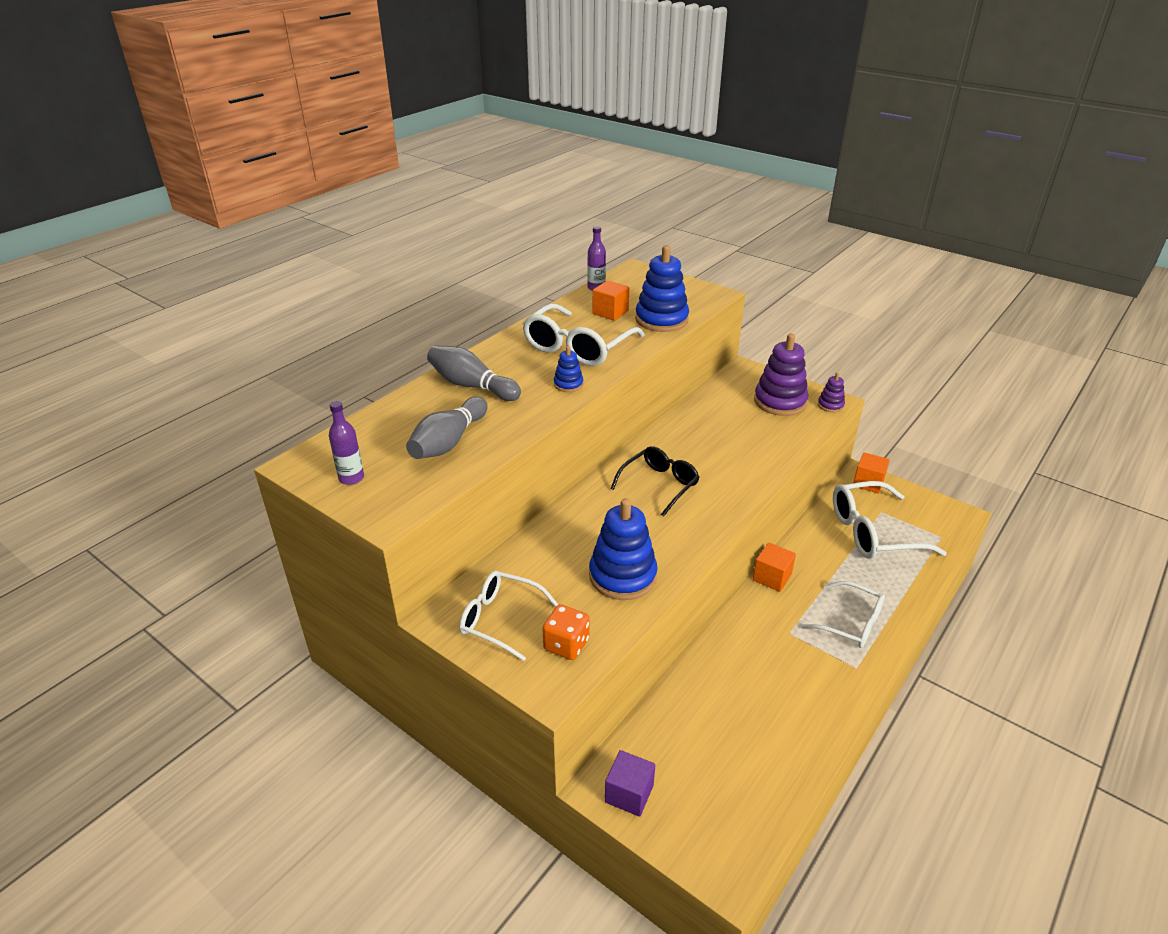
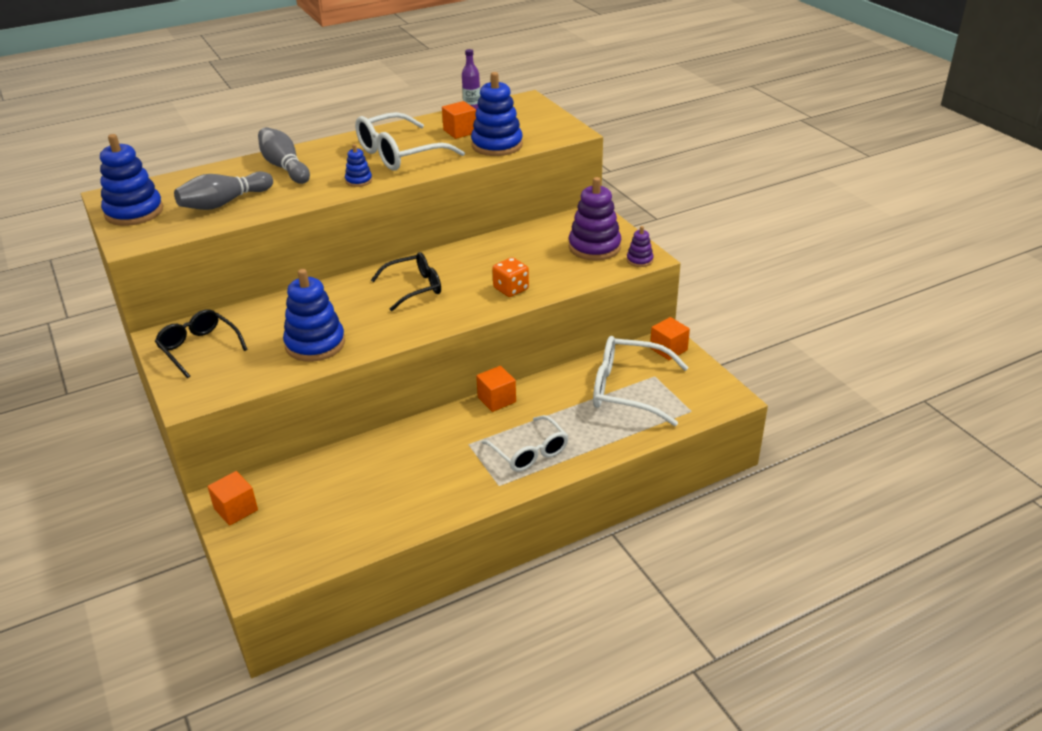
camera: 25 degrees right, 0 degrees up
purple bottle [329,401,364,485] -> blue stacking toy [100,134,163,226]
white glasses [459,571,559,661] -> black glasses [155,309,248,378]
orange dice [542,604,589,660] -> orange dice moved to [492,257,529,297]
purple cube [605,750,655,817] -> orange cube [207,471,258,526]

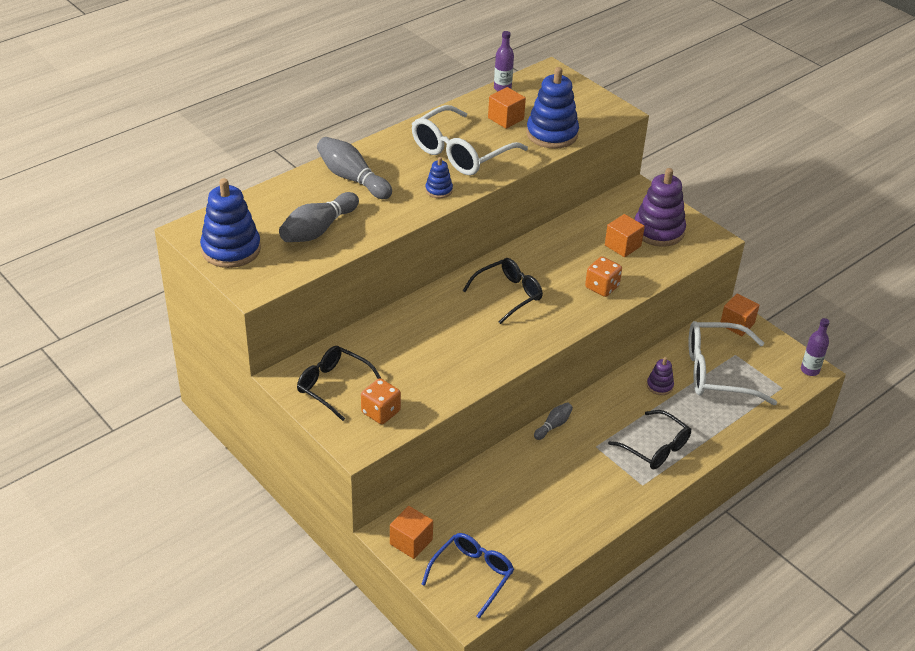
camera: 15 degrees left, 5 degrees up
blue stacking toy [283,269,345,362] -> none
orange cube [476,366,516,412] -> orange cube moved to [605,214,645,257]
white glasses [482,415,568,472] -> black glasses [608,410,691,469]
purple stacking toy [627,226,654,267] -> purple stacking toy moved to [647,357,674,395]
none -> orange dice [361,378,401,424]
none -> blue glasses [421,533,514,619]
none -> grey bowling pin [534,402,573,440]
none -> purple bottle [801,318,830,376]

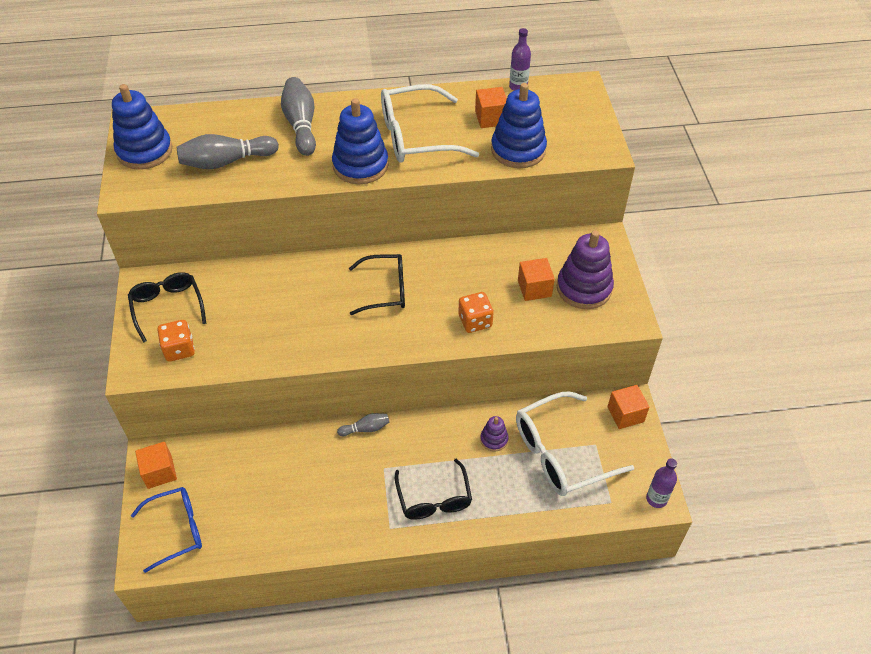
camera: 35 degrees right, 10 degrees up
blue stacking toy [425,157,453,198] -> blue stacking toy [332,98,389,184], size x2.02
white glasses [688,321,777,405] -> white glasses turned 60 degrees counterclockwise [516,391,634,496]

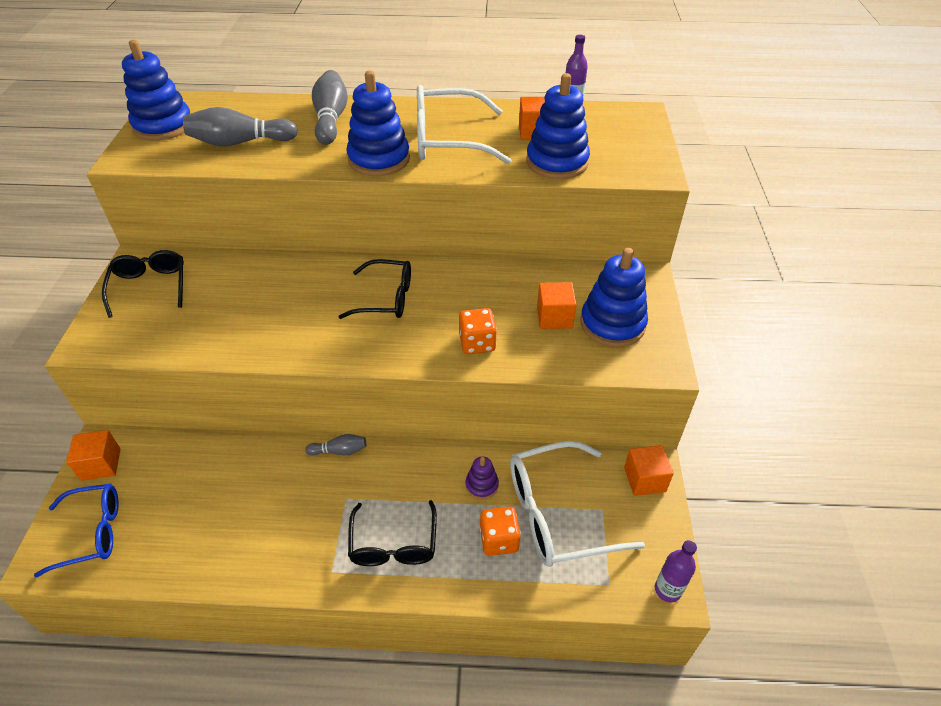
camera: 10 degrees right, 5 degrees down
orange dice [157,320,195,362] -> orange dice moved to [480,507,521,556]
purple stacking toy [557,230,614,309] -> blue stacking toy [580,248,648,347]

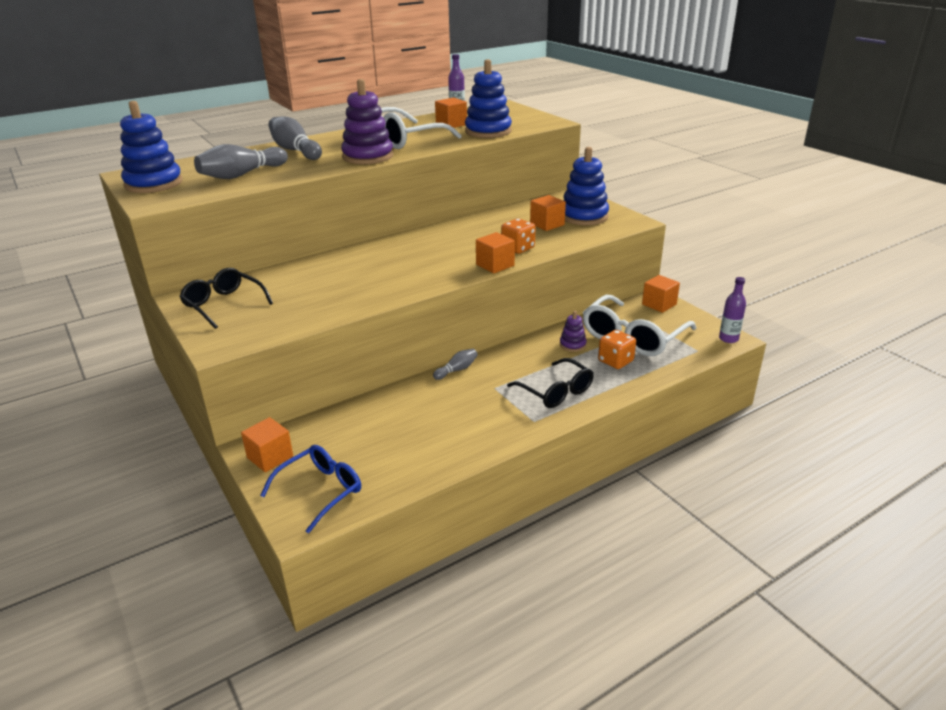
camera: 35 degrees left, 15 degrees down
black glasses [338,259,411,319] -> none
blue stacking toy [346,70,410,176] -> purple stacking toy [341,79,393,164]
none -> orange cube [476,232,515,274]

